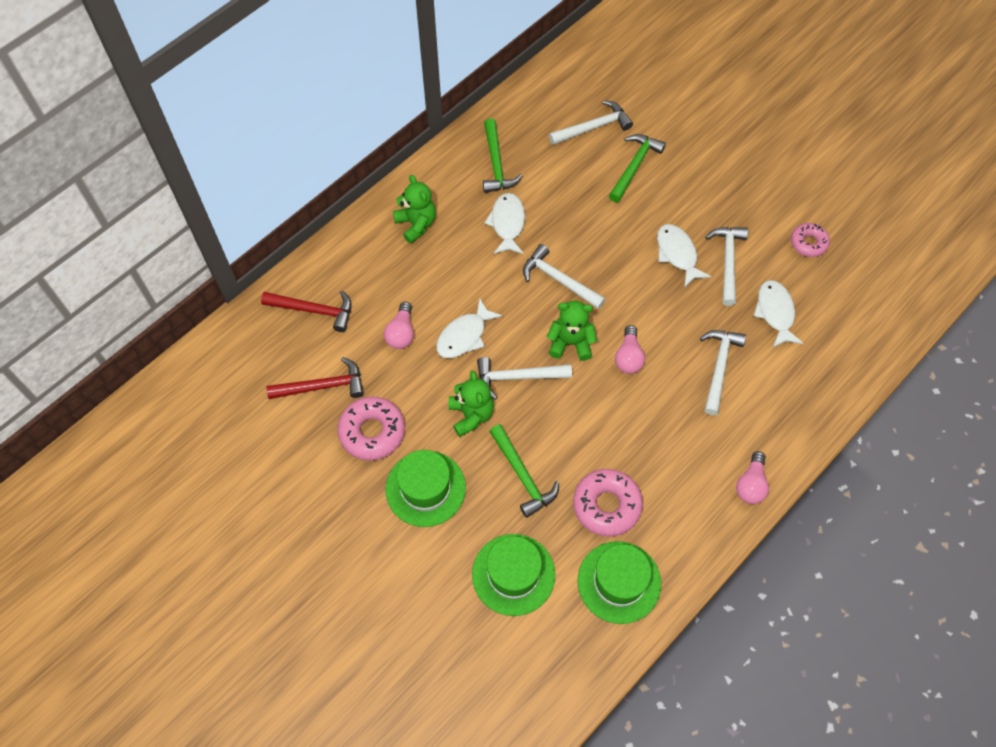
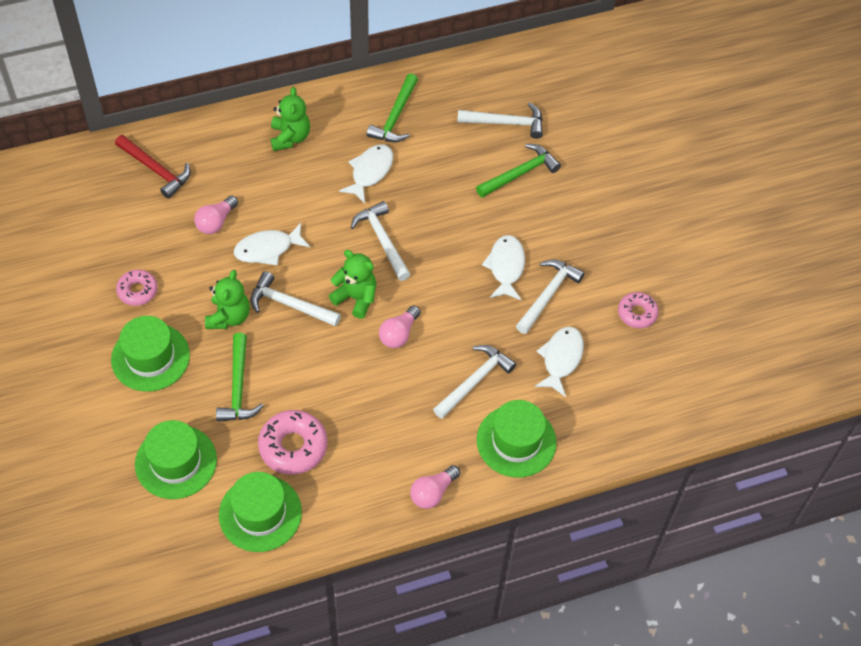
camera: 25 degrees right, 5 degrees down
red hammer [266,357,364,399] -> none
pink donut [337,397,405,460] -> pink donut [116,270,158,306], size x0.63
none -> green hat [477,400,557,478]

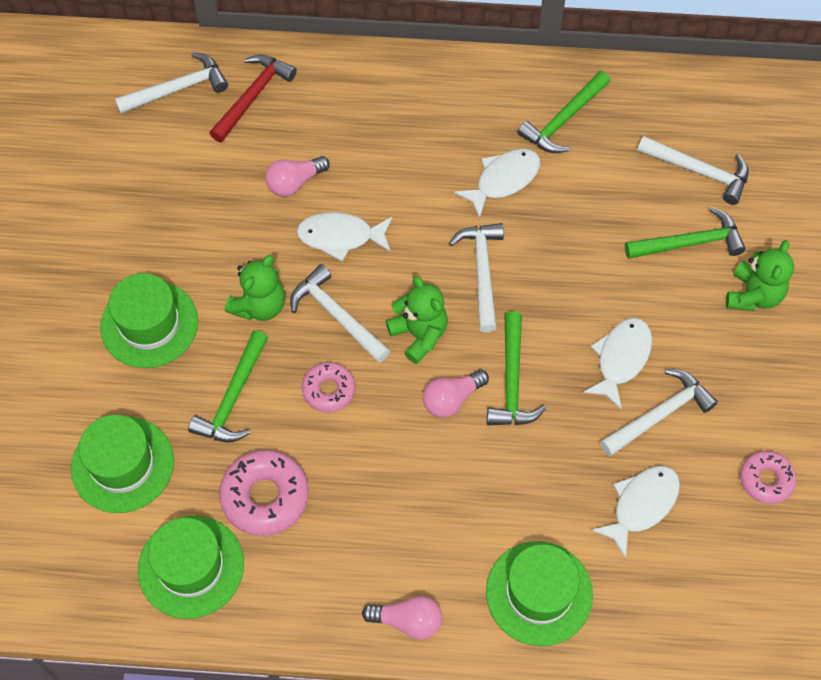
camera: 25 degrees right, 5 degrees up
red hammer [115,135,191,199] -> red hammer turned 120 degrees counterclockwise [210,54,297,142]
pink donut [116,270,158,306] -> pink donut moved to [302,362,355,413]
green teddy bear [271,87,310,151] -> green teddy bear moved to [726,240,794,311]
pink light bulb [410,465,460,509] -> pink light bulb turned 150 degrees counterclockwise [362,596,442,640]
white hammer [433,345,516,419] -> white hammer moved to [115,52,228,114]
none -> green hammer [487,311,546,425]

